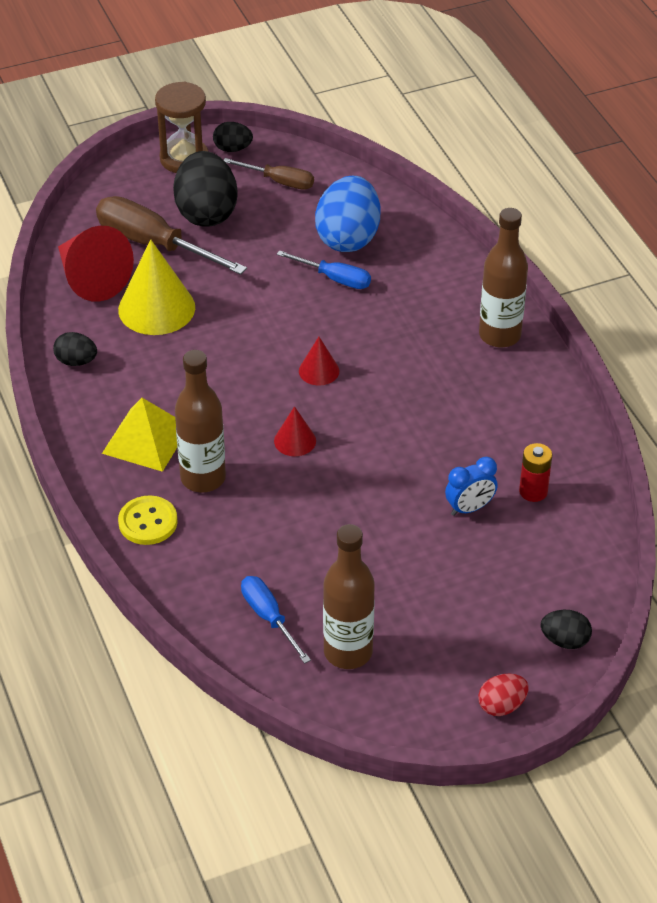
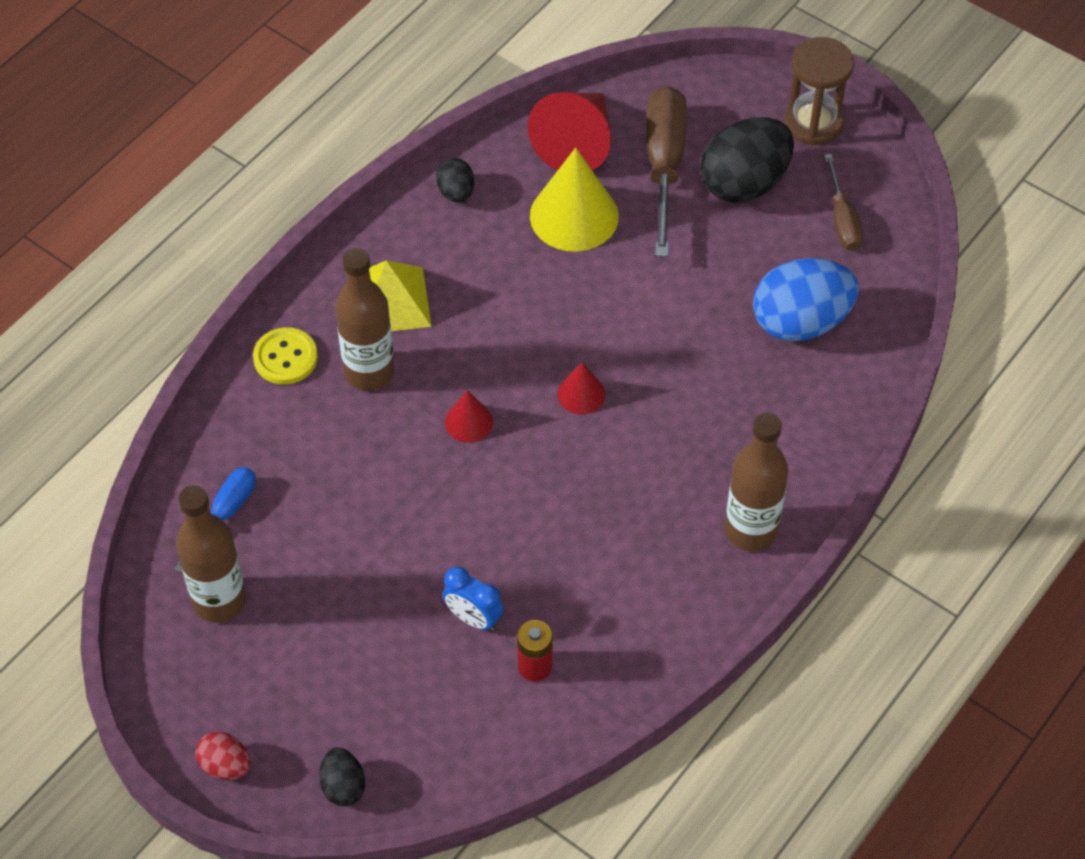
camera: 60 degrees right, 10 degrees up
black egg [213,122,253,152] -> none
blue screwdriver [277,250,371,289] -> none

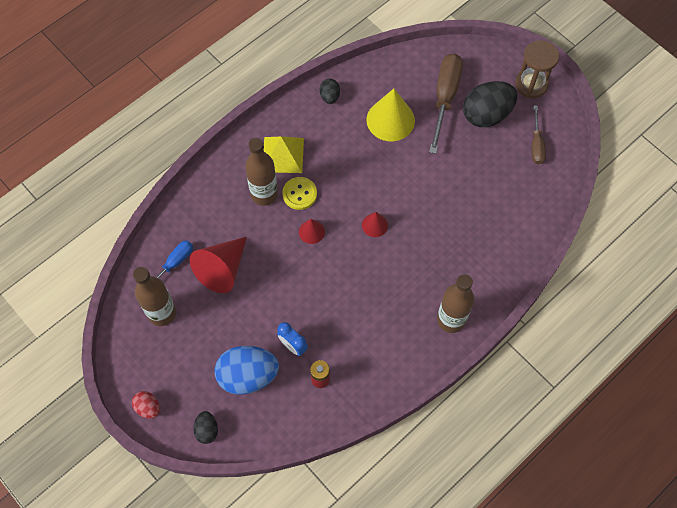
camera: 10 degrees right, 10 degrees up
yellow button [253,327,318,385] -> yellow button moved to [282,177,317,210]
red cone [527,92,611,171] -> red cone moved to [190,237,247,293]
blue egg [753,258,859,342] -> blue egg moved to [214,346,279,395]

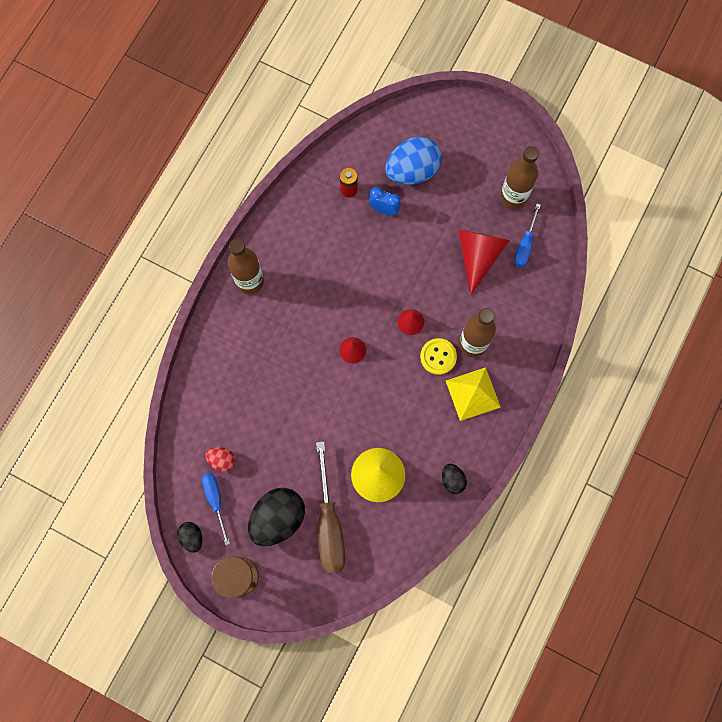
camera: 160 degrees right, 10 degrees up
red egg [132,391,160,419] -> red egg moved to [205,447,236,472]
black egg [193,411,218,444] -> black egg moved to [177,522,202,553]
brown screwdriver [532,105,546,164] -> blue screwdriver [202,473,230,545]

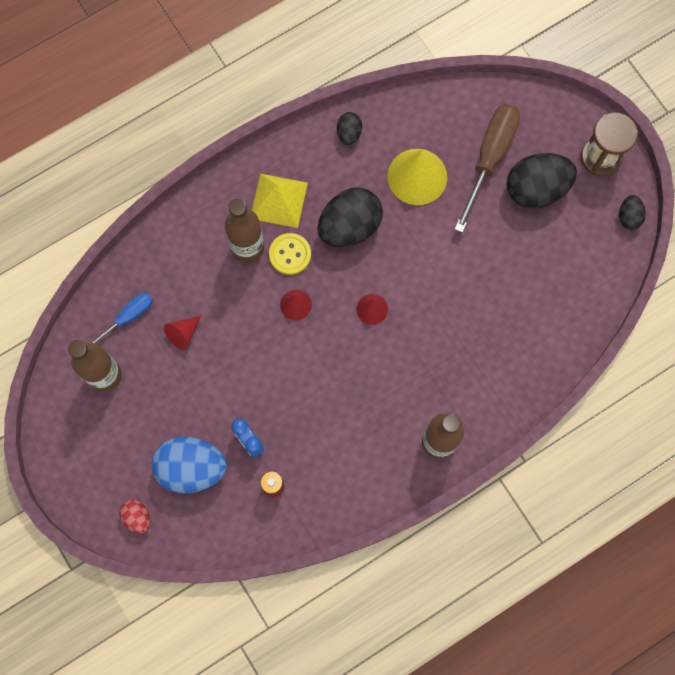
camera: 150 degrees left, 0 degrees up
blue screwdriver [202,473,230,545] -> none
red egg [205,447,236,472] -> red egg moved to [119,500,150,534]
red cone [458,230,510,295] -> red cone [164,315,201,350], size x0.51
none -> black egg [318,188,383,247]

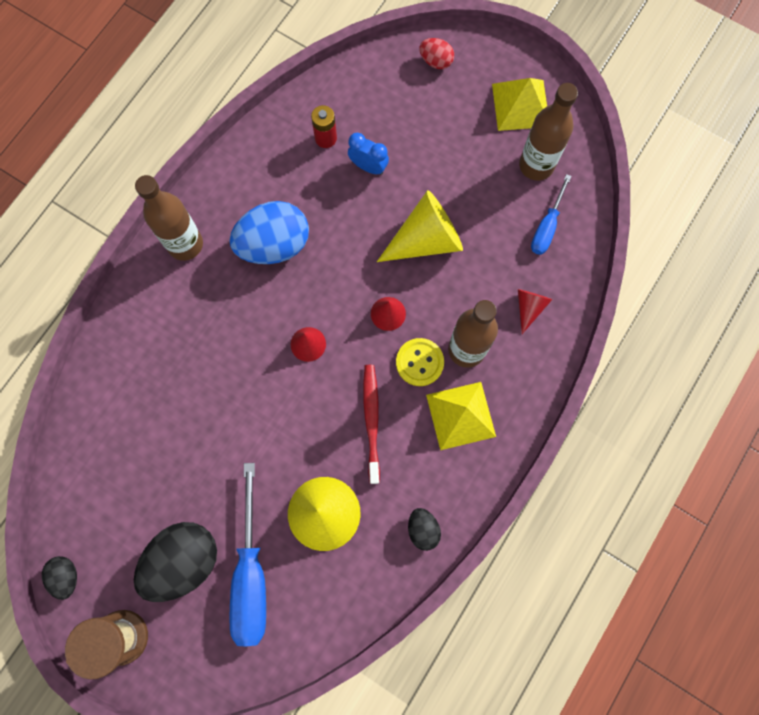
camera: 155 degrees right, 0 degrees up
blue egg [151,437,227,493] -> blue egg moved to [229,201,309,264]
red cone [164,315,201,350] -> red cone moved to [518,289,552,334]
black egg [318,188,383,247] -> red toothbrush [363,365,380,484]
brown screwdriver [454,104,520,233] -> blue screwdriver [229,463,266,646]
none -> yellow cone [377,190,463,262]
none -> yellow pyramid [492,78,547,131]

